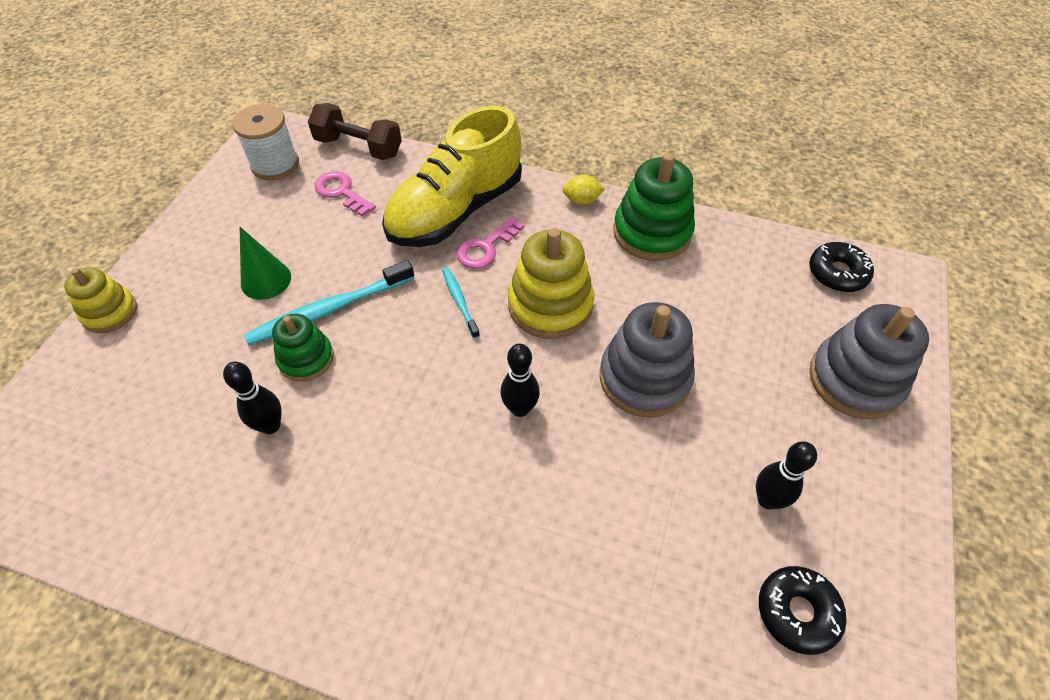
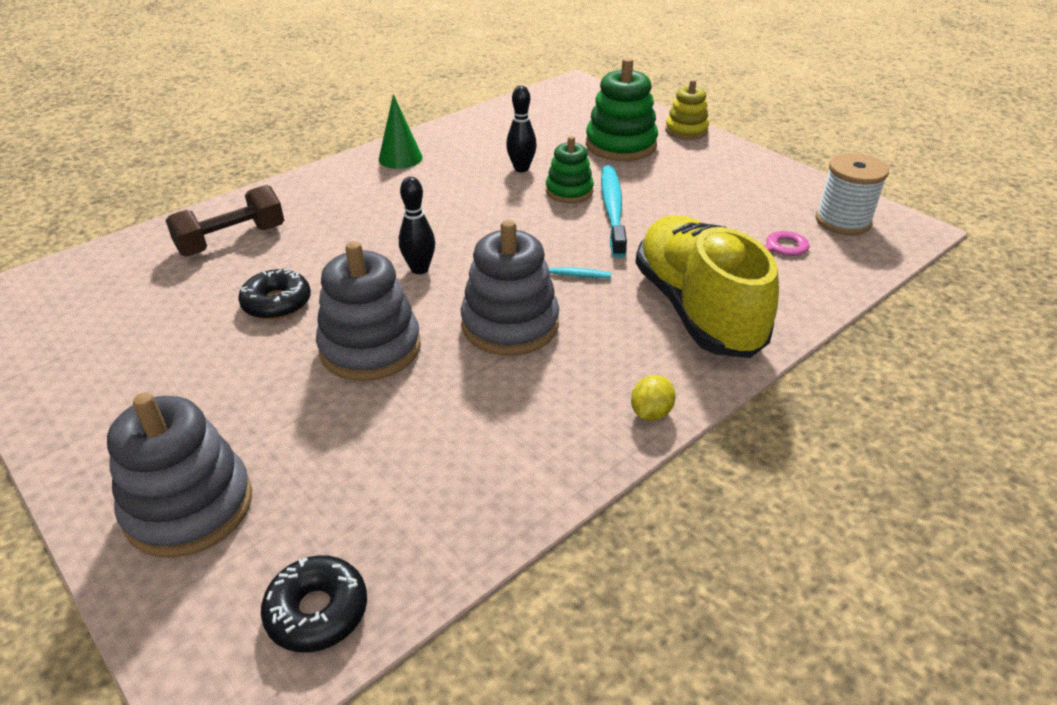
camera: 120 degrees right, 15 degrees down
green cone [240,227,291,300] -> green cone moved to [379,94,422,169]
brown dumbbell [308,103,402,160] -> brown dumbbell moved to [165,185,284,256]
pink key [456,217,524,269] -> none
yellow stacking toy [508,228,594,339] -> grey stacking toy [461,220,559,355]
green stacking toy [613,153,695,261] -> green stacking toy moved to [586,58,658,161]
black bowling pin [756,441,817,509] -> none
black donut [759,566,847,655] -> black donut moved to [238,268,311,320]

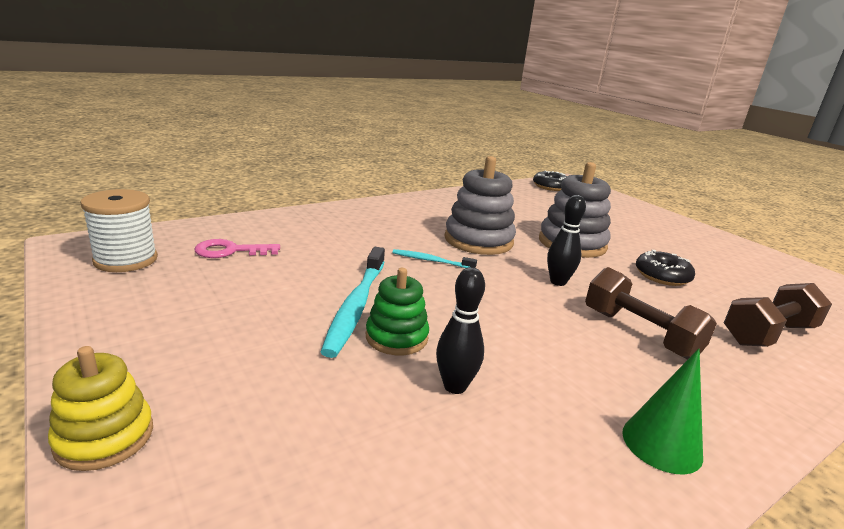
camera: 175 degrees left, 15 degrees down
grey stacking toy [107,392,252,558] -> none
green stacking toy [586,58,658,161] -> none
yellow lemon [631,375,676,421] -> none
yellow shoe [635,216,779,358] -> none
none -> brown dumbbell [585,267,717,360]

